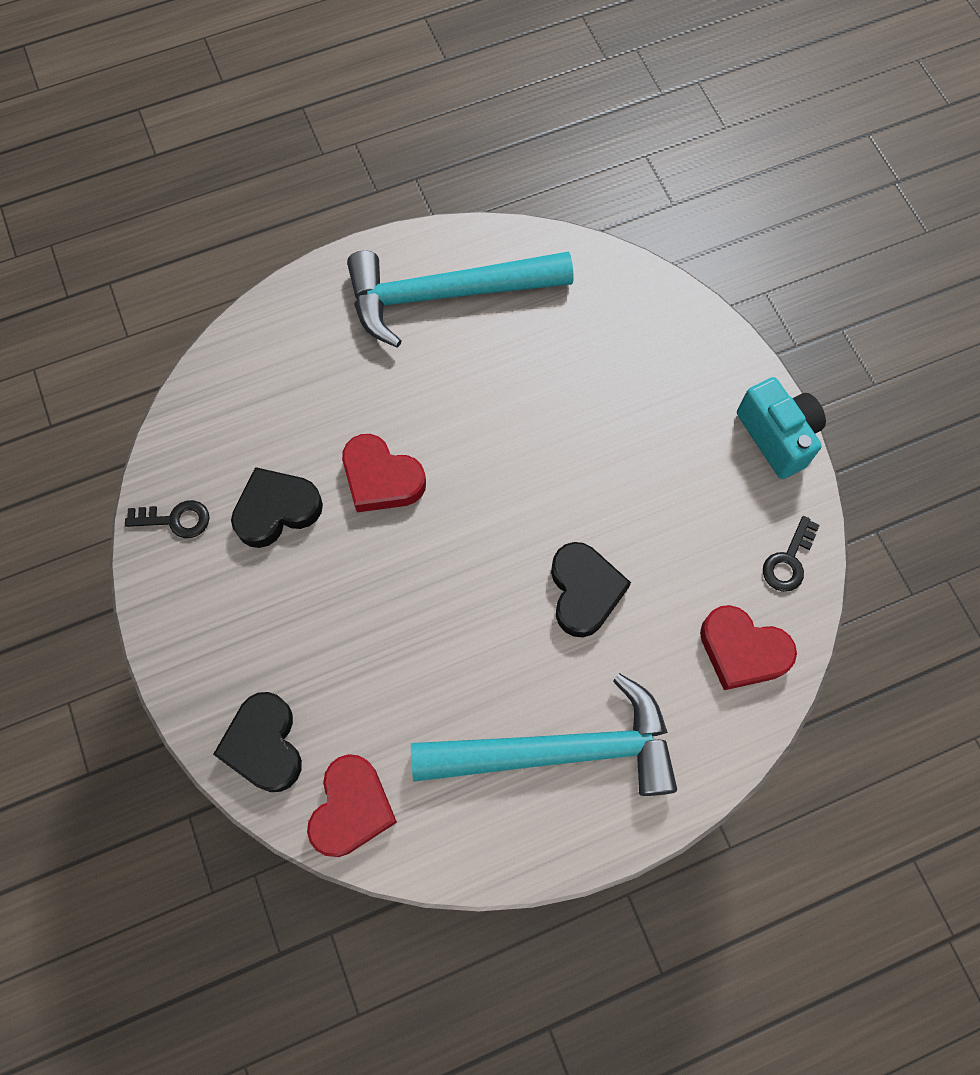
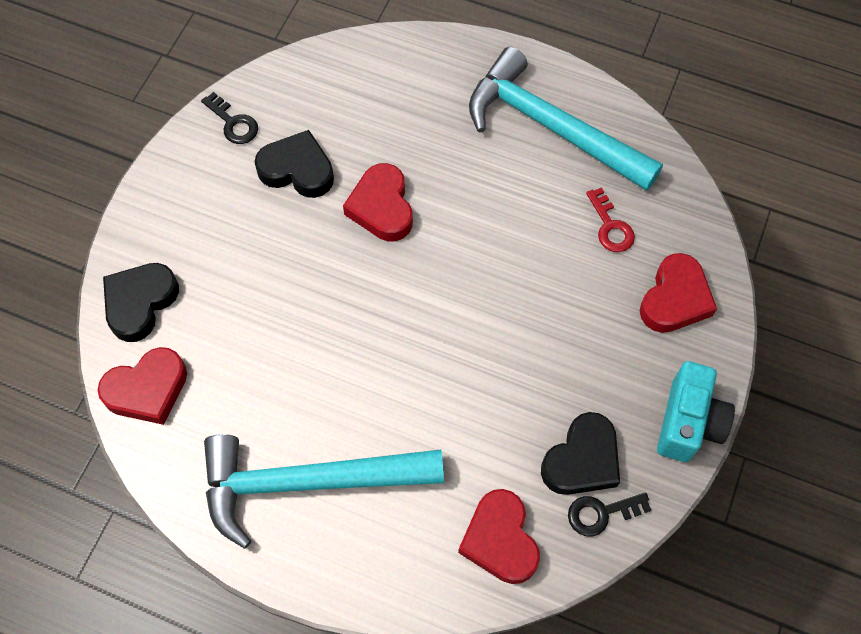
camera: 45 degrees right, 5 degrees down
turquoise hammer [411,673,677,796] -> turquoise hammer turned 135 degrees clockwise [204,434,444,549]
black heart [551,542,631,637] -> black heart moved to [541,412,620,495]
none -> red key [586,187,635,252]
none -> red heart [640,253,717,333]

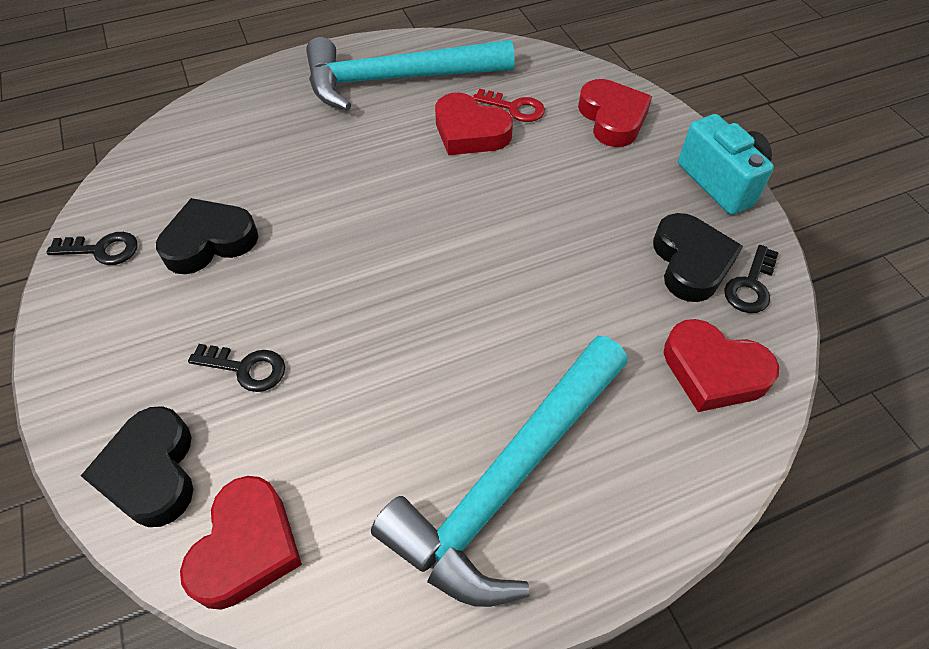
camera: 45 degrees left, 10 degrees down
red heart [343,163,413,241] -> red heart moved to [435,93,513,155]
none -> black key [188,344,285,392]

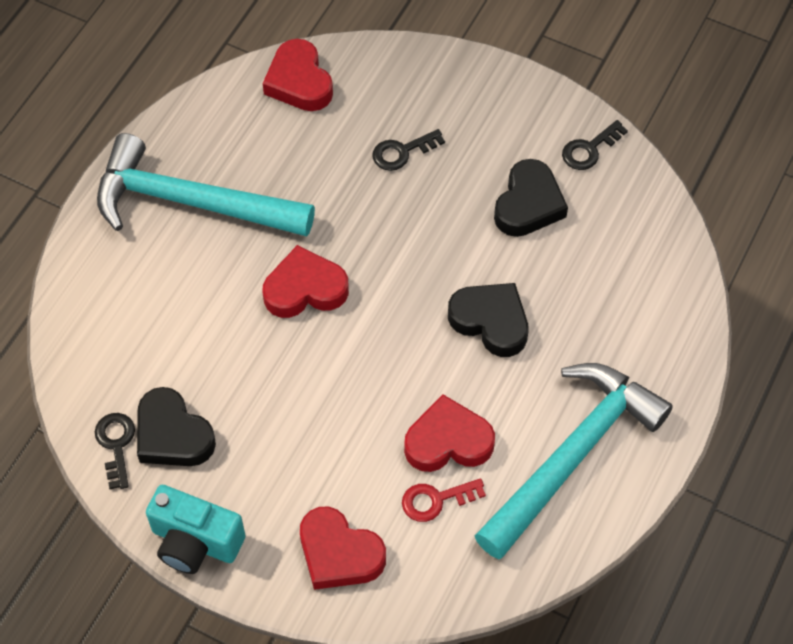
camera: 140 degrees right, 5 degrees up
black heart [81,406,193,527] -> black heart moved to [448,283,528,357]
turquoise hammer [371,336,628,607] -> turquoise hammer turned 75 degrees counterclockwise [97,133,315,237]
red heart [664,319,779,412] -> red heart moved to [262,245,349,318]

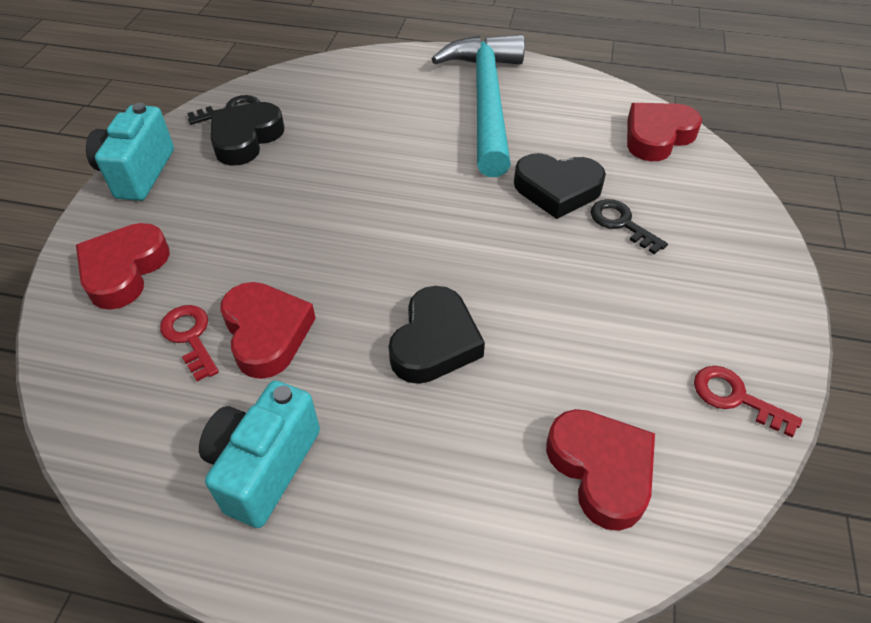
camera: 75 degrees right, 10 degrees down
red heart [262,245,349,318] -> red heart moved to [546,409,655,531]
turquoise hammer [475,363,673,559] -> turquoise camera [199,381,320,528]
black heart [494,159,568,237] -> black heart moved to [514,153,606,219]
black key [562,120,628,170] -> red key [694,366,802,437]

